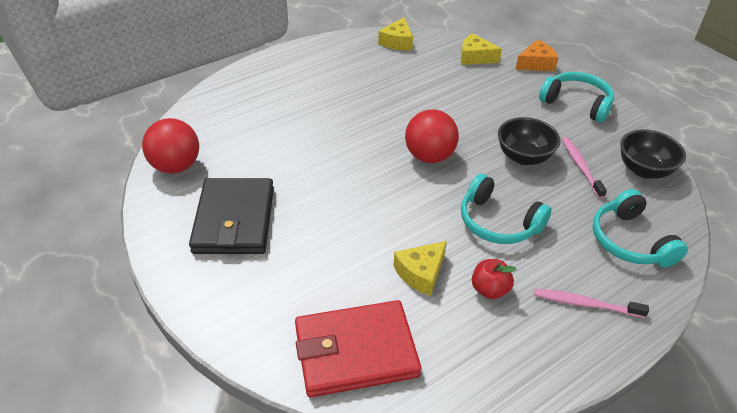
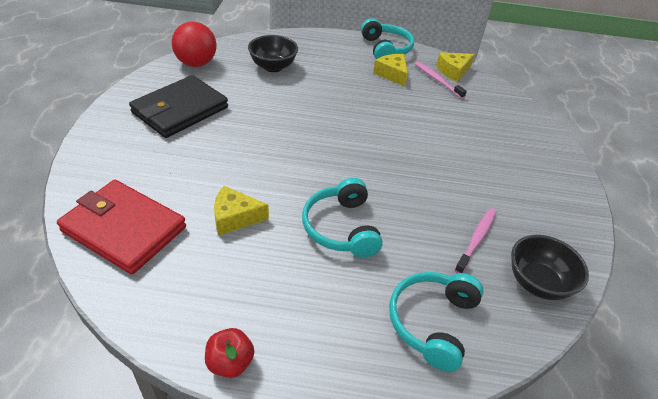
camera: 40 degrees right, 0 degrees up
red ball [405,109,459,163] -> none
yellow cheese [461,33,502,65] -> yellow cheese moved to [373,54,408,87]
red apple [472,259,517,299] -> red apple moved to [205,328,254,378]
black bowl [498,117,560,165] -> black bowl moved to [248,35,298,72]
orange cheese [515,40,558,71] -> none
pink toothbrush [534,289,649,318] -> pink toothbrush moved to [415,61,467,99]
turquoise headphones [539,72,614,123] -> turquoise headphones moved to [361,18,414,59]

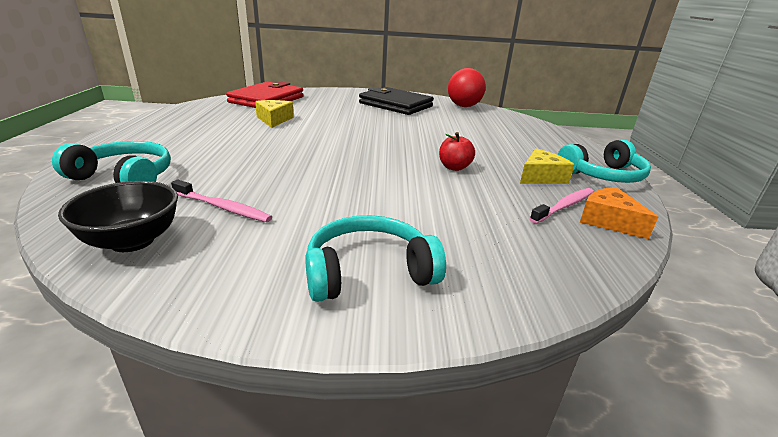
camera: 85 degrees right, 15 degrees down
red apple [205,328,254,378] -> red apple moved to [439,132,475,171]
black bowl [248,35,298,72] -> none
turquoise headphones [302,178,383,258] -> turquoise headphones moved to [305,215,446,302]
yellow cheese [436,52,475,82] -> orange cheese [580,187,658,239]

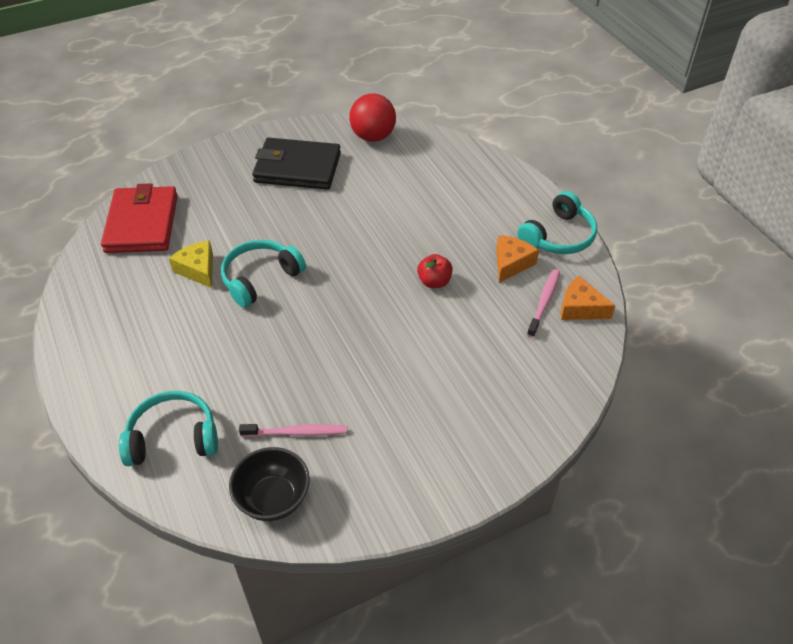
camera: 25 degrees left, 20 degrees up
turquoise headphones [305,215,446,302] -> turquoise headphones moved to [221,240,306,308]
yellow cheese [520,149,575,184] -> orange cheese [496,235,539,283]

